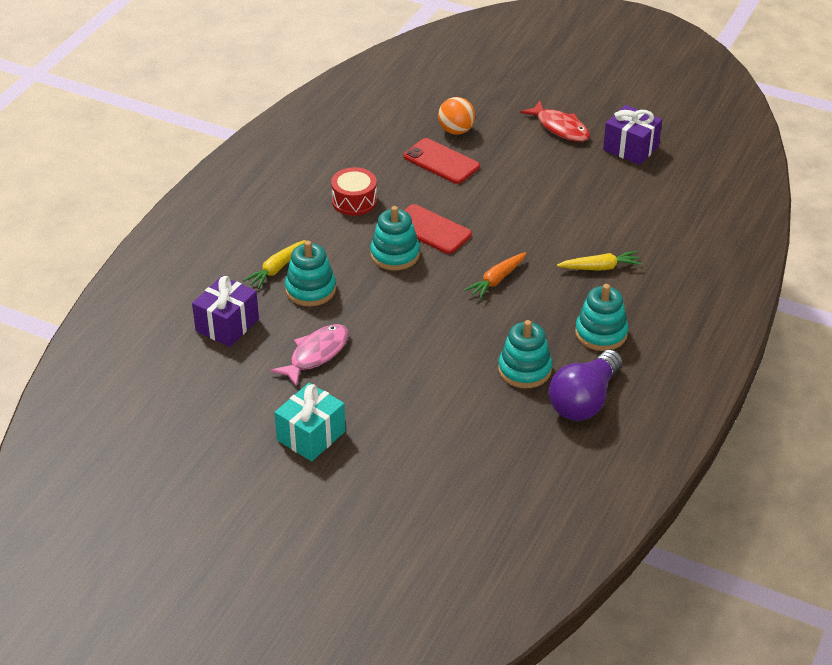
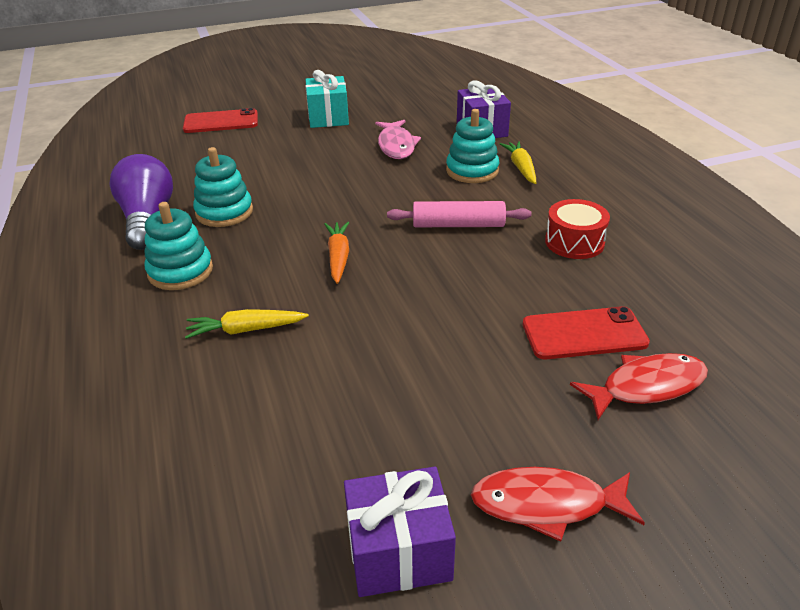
camera: 135 degrees right, 5 degrees down
turquoise stacking toy [370,206,420,271] -> pink rolling pin [387,201,531,227]
red phone [404,204,472,254] -> red phone moved to [183,108,258,133]
orange ball [438,97,475,135] -> red fish [570,353,708,420]
yellow carrot [557,251,642,271] -> yellow carrot turned 45 degrees clockwise [185,309,309,339]

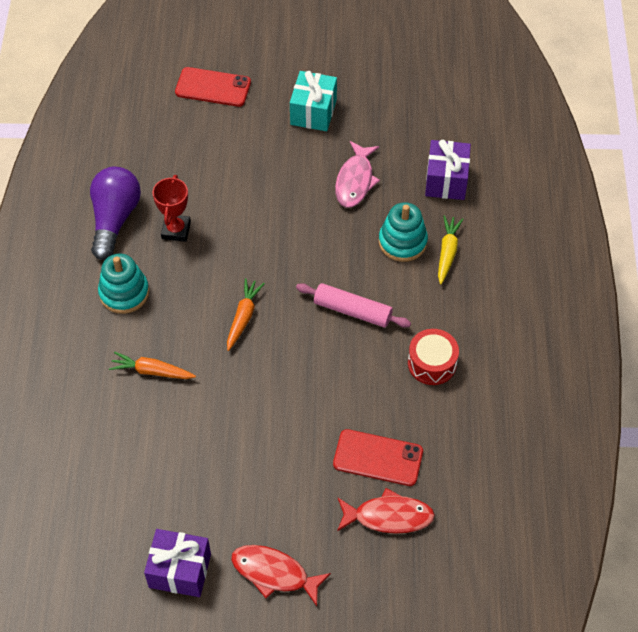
camera: 20 degrees right, 20 degrees up
yellow carrot [185,309,309,339] -> orange carrot [109,352,196,379]
turquoise stacking toy [193,147,253,227] -> red trophy [152,175,191,242]

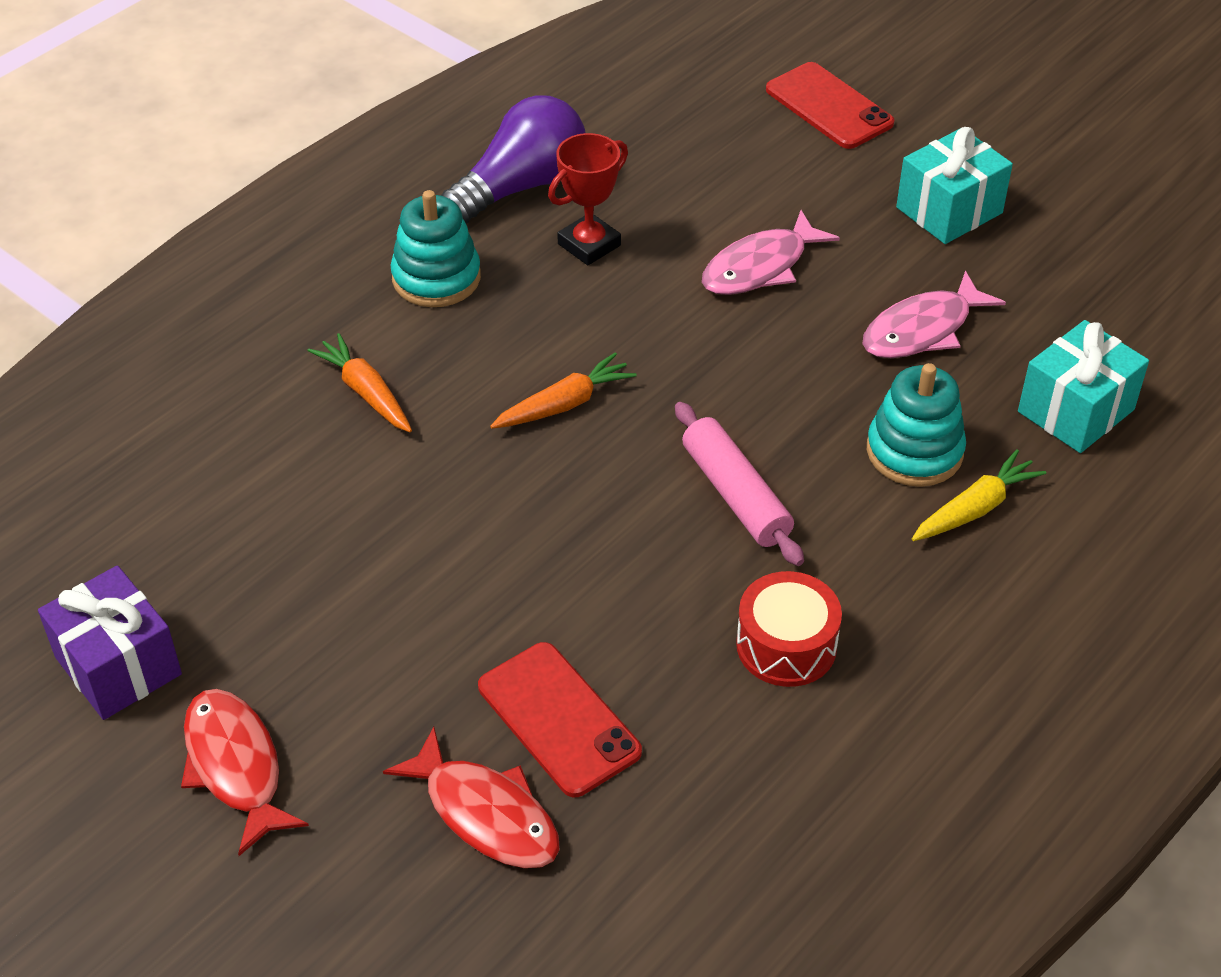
camera: 40 degrees right, 10 degrees down
purple gift [425,140,471,200] -> turquoise gift [1018,320,1149,453]
none -> pink fish [702,210,840,295]

